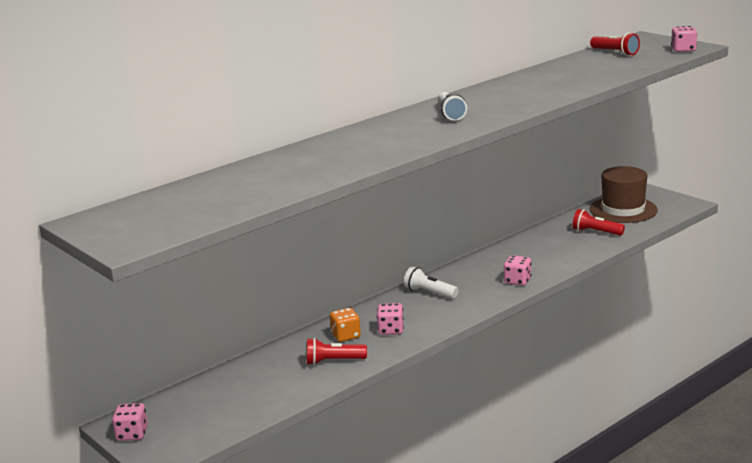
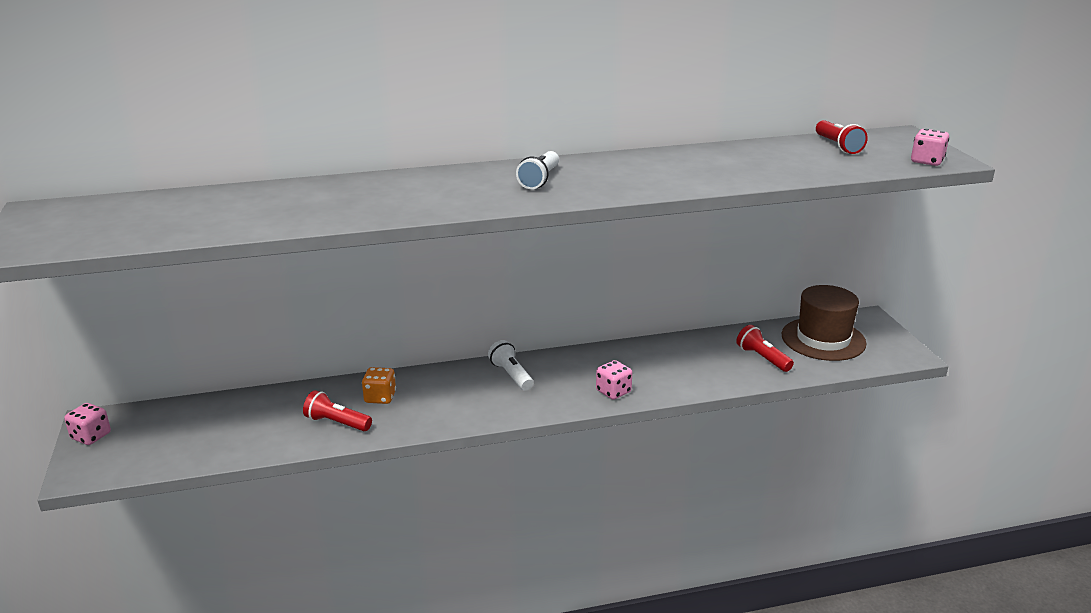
camera: 25 degrees right, 5 degrees up
pink dice [377,303,404,335] -> none

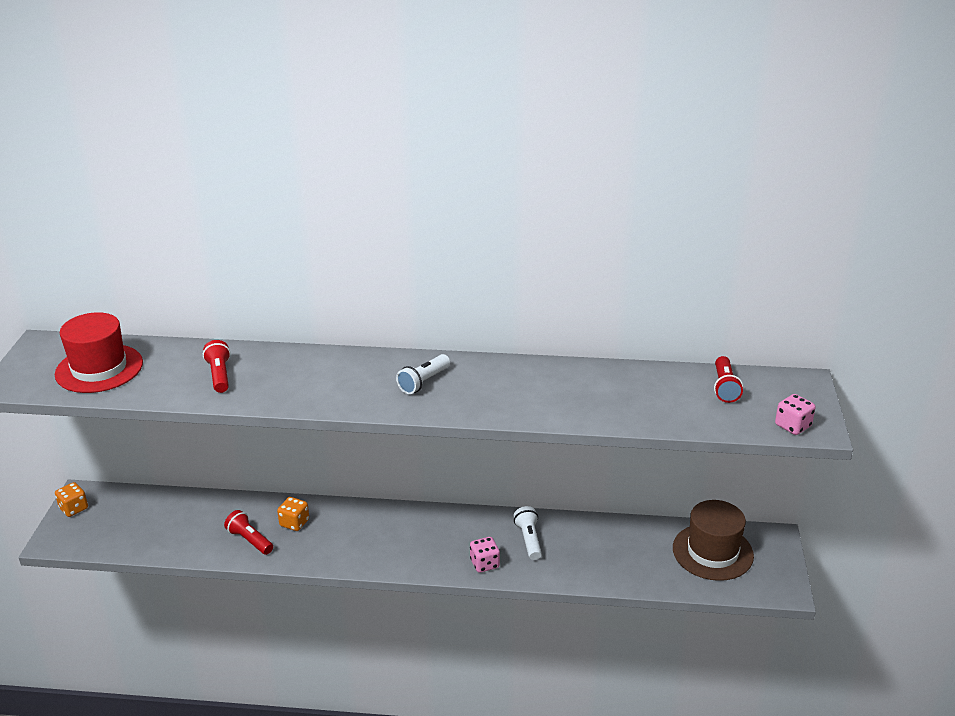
camera: 20 degrees right, 5 degrees up
pink dice [64,403,111,445] -> orange dice [55,482,88,517]
white flashlight [488,340,533,391] -> white flashlight moved to [513,506,542,560]
red flashlight [736,325,794,372] -> red flashlight moved to [203,340,231,393]
none -> red hat [55,312,143,393]

